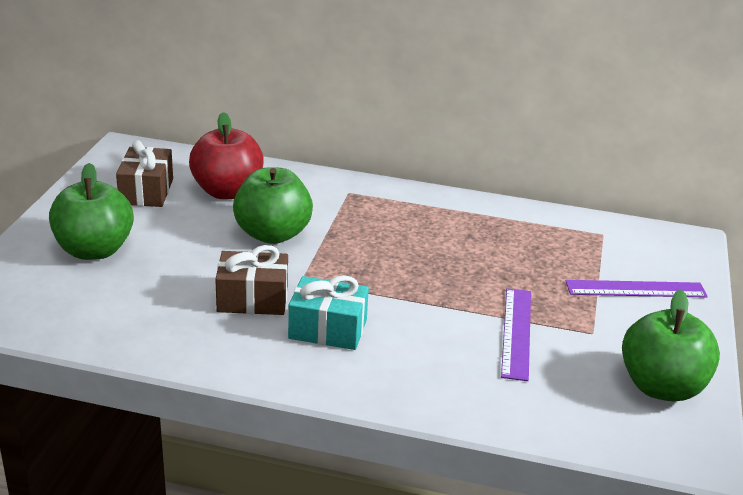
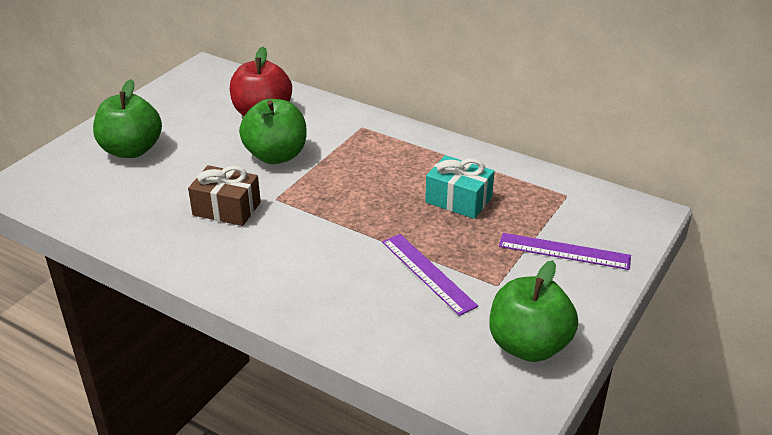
camera: 20 degrees right, 5 degrees up
brown gift [116,140,173,207] -> none
turquoise gift [288,275,369,350] -> turquoise gift moved to [425,155,495,219]
purple ruler [501,288,531,381] -> purple ruler turned 60 degrees counterclockwise [382,234,478,316]

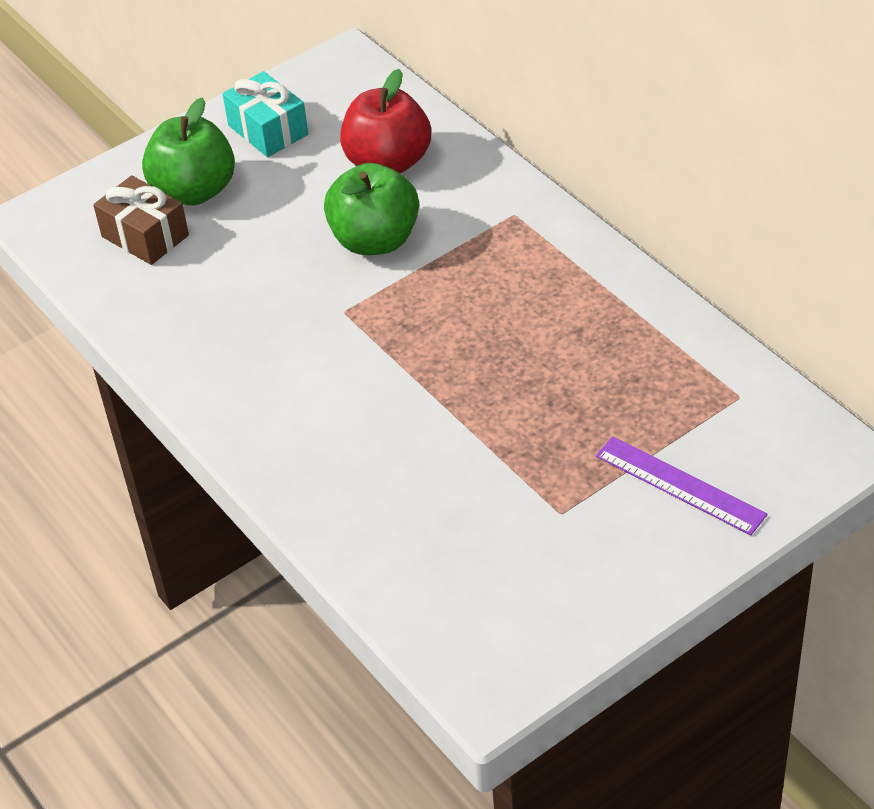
camera: 25 degrees right, 10 degrees up
brown gift [188,165,261,226] -> brown gift moved to [93,175,189,265]
purple ruler [382,234,478,316] -> none
turquoise gift [425,155,495,219] -> turquoise gift moved to [223,71,308,157]
green apple [490,260,578,362] -> none

